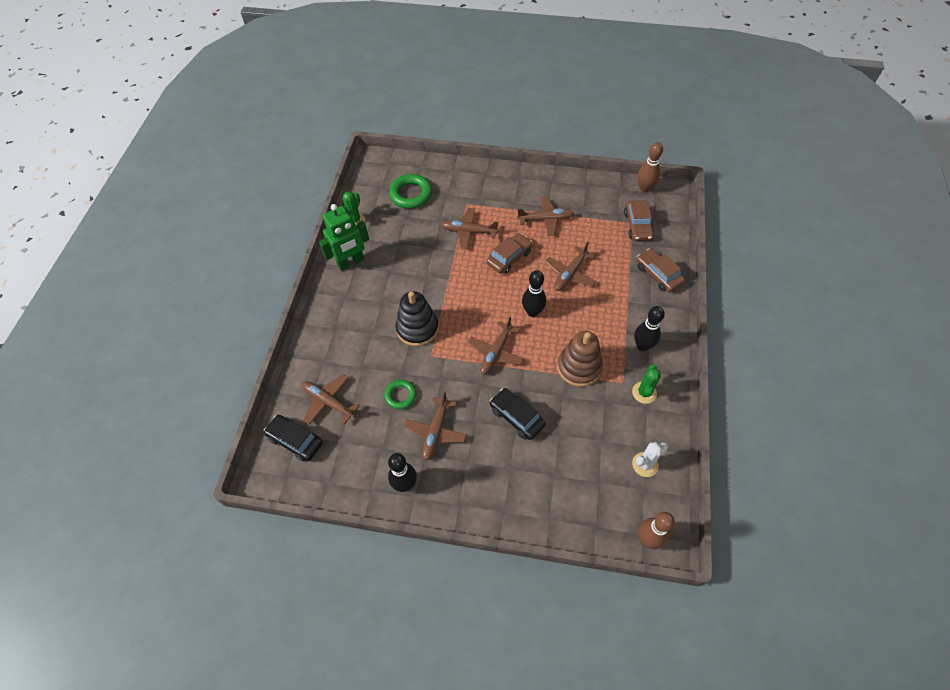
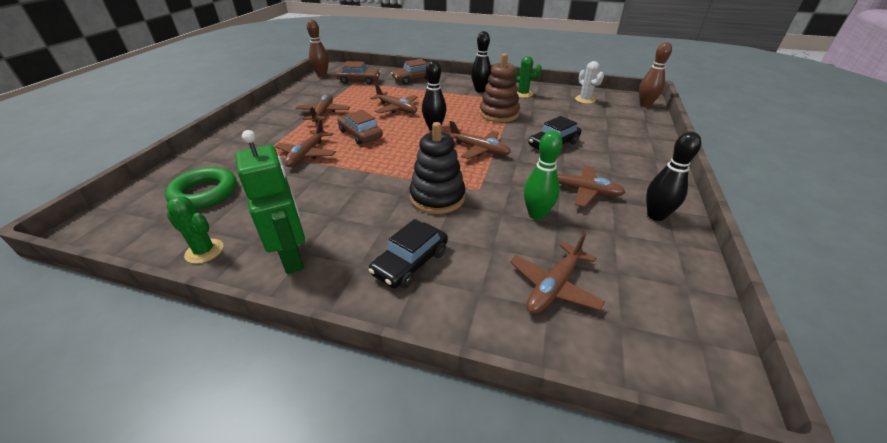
camera: 85 degrees left, 20 degrees down
black car [264,415,323,461] -> black car moved to [369,219,448,288]
green ring [384,380,416,409] -> green bowling pin [524,131,562,220]

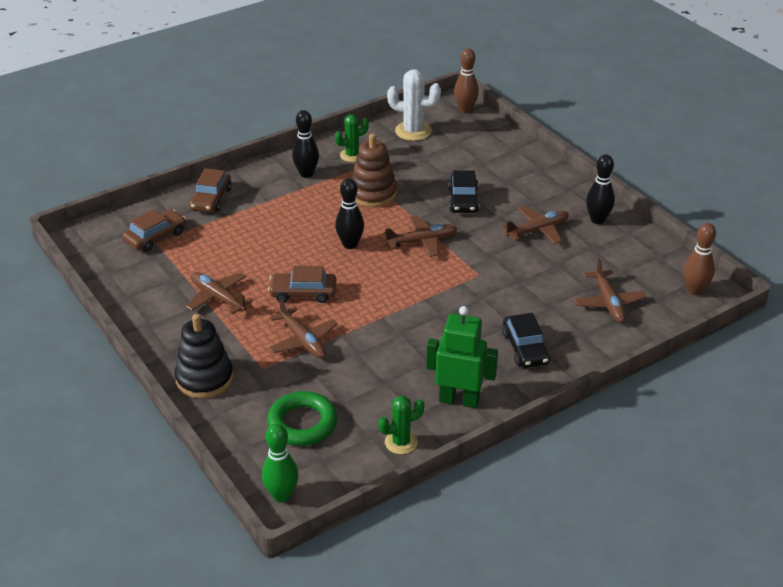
camera: 50 degrees left, 0 degrees up
brown bowling pin [307,19,329,77] -> brown bowling pin moved to [683,223,716,296]
brown plane [370,84,418,114] -> none
black stacking toy [410,122,466,214] -> black stacking toy moved to [174,314,234,399]
green bowling pin [524,131,562,220] -> green bowling pin moved to [262,423,299,503]
white cactus [575,61,604,104] -> white cactus [387,69,441,141], size x1.52

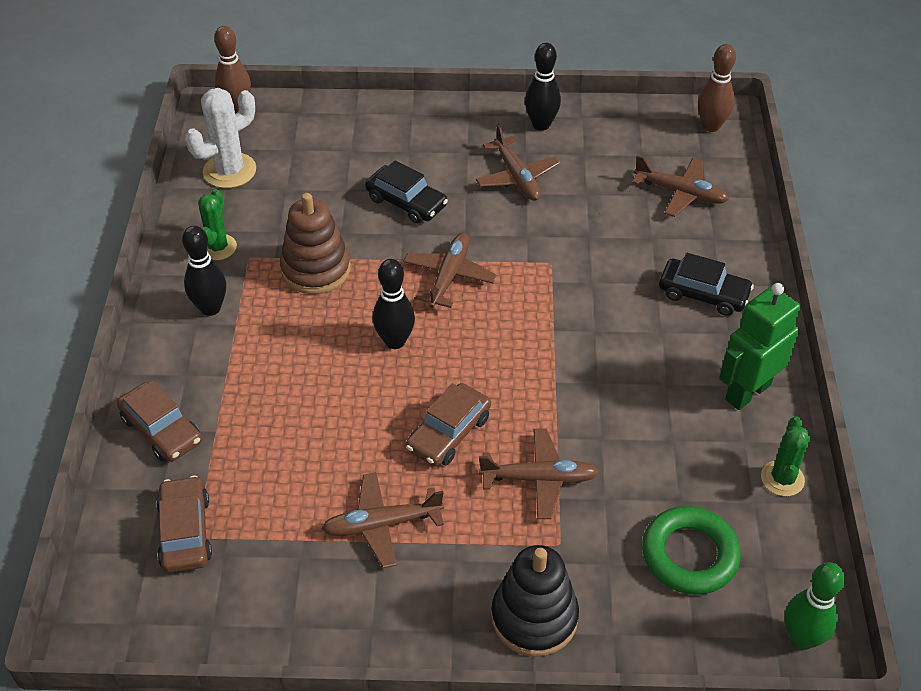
camera: 55 degrees left, 10 degrees up
brown plane [501,206,569,244] -> brown plane turned 150 degrees clockwise [476,124,560,201]

